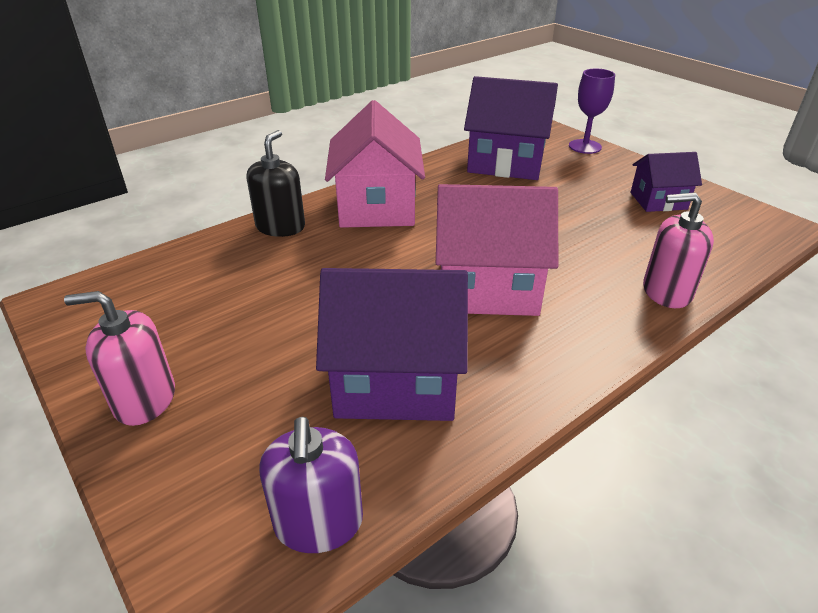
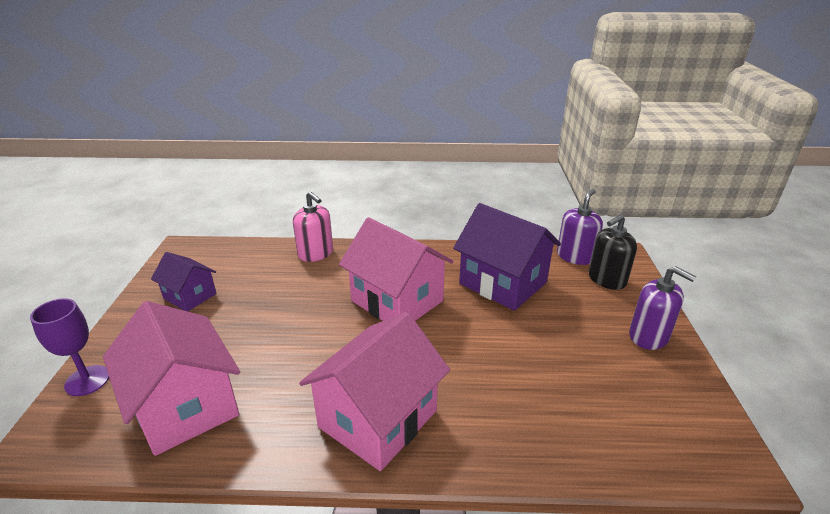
camera: 140 degrees left, 5 degrees down
pink soap dispenser [64,291,175,426] -> purple soap dispenser [629,266,696,350]
black soap dispenser [247,130,305,237] -> black soap dispenser moved to [589,214,637,290]
purple house [464,76,558,180] -> pink house [103,301,240,456]

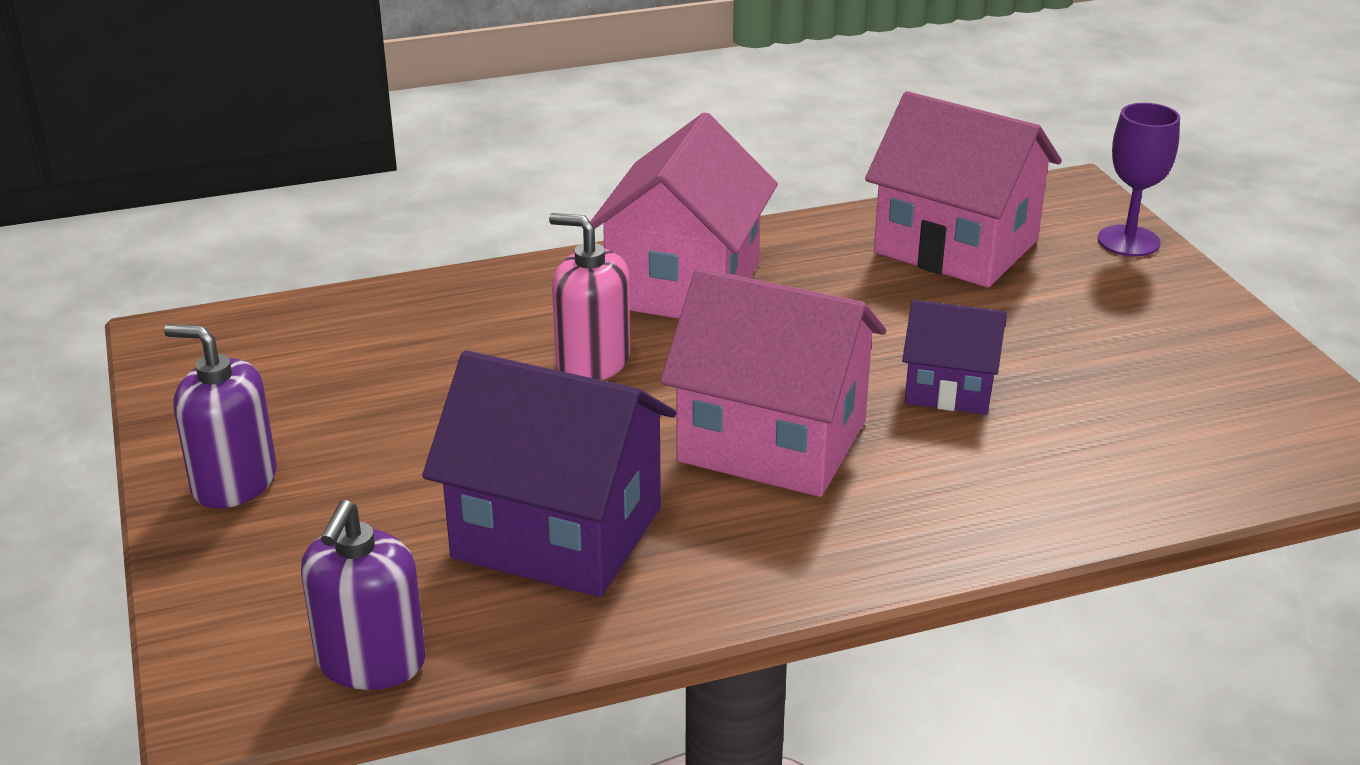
camera: 160 degrees right, 0 degrees up
purple house [151,252,217,312] -> purple house moved to [902,300,1007,415]
pink soap dispenser [293,192,333,262] -> pink soap dispenser moved to [549,213,630,380]
black soap dispenser [589,214,637,290] -> none

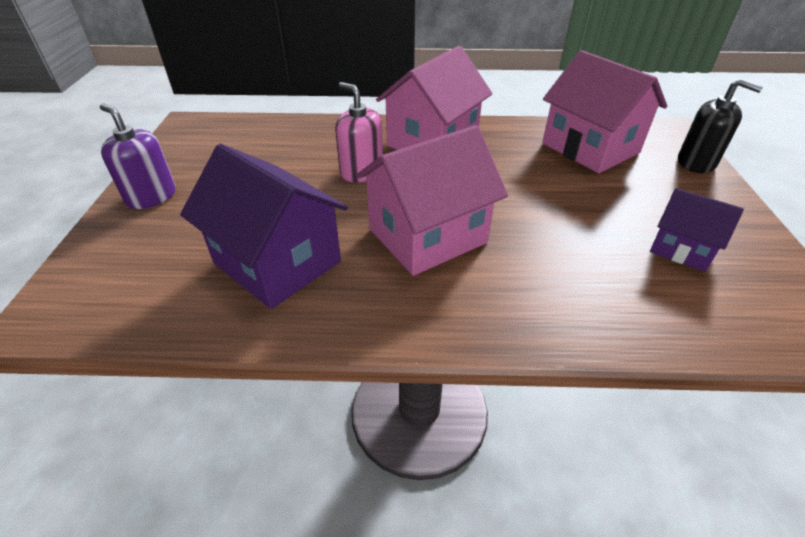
camera: 20 degrees right, 10 degrees up
purple soap dispenser [301,500,426,690] -> none
pink house [660,268,886,497] -> pink house turned 75 degrees counterclockwise [356,125,508,276]
purple house [902,300,1007,415] -> purple house moved to [650,188,744,272]
purple goblet [1098,103,1180,257] -> black soap dispenser [678,79,763,173]

